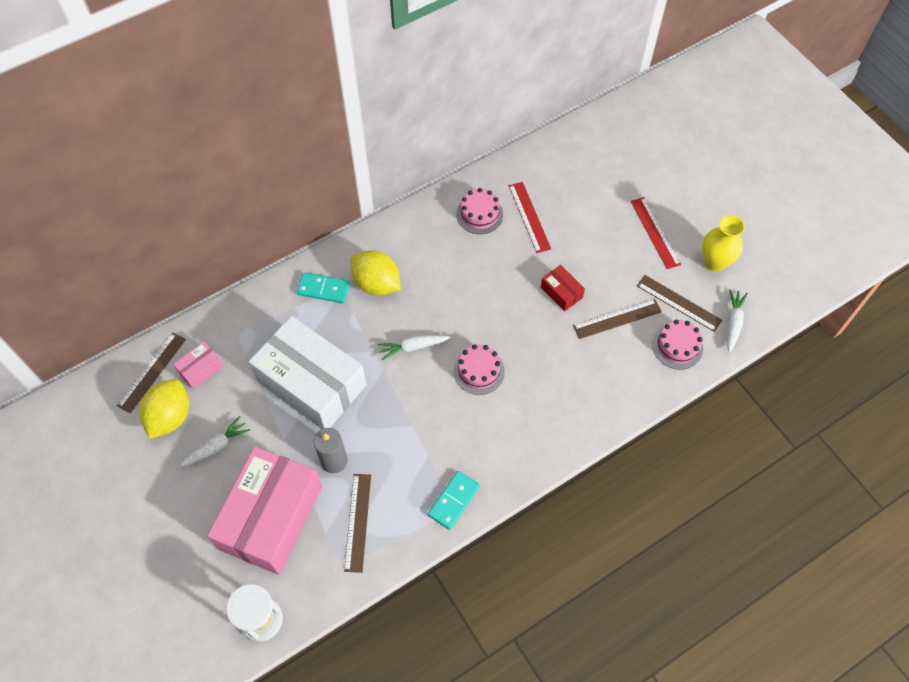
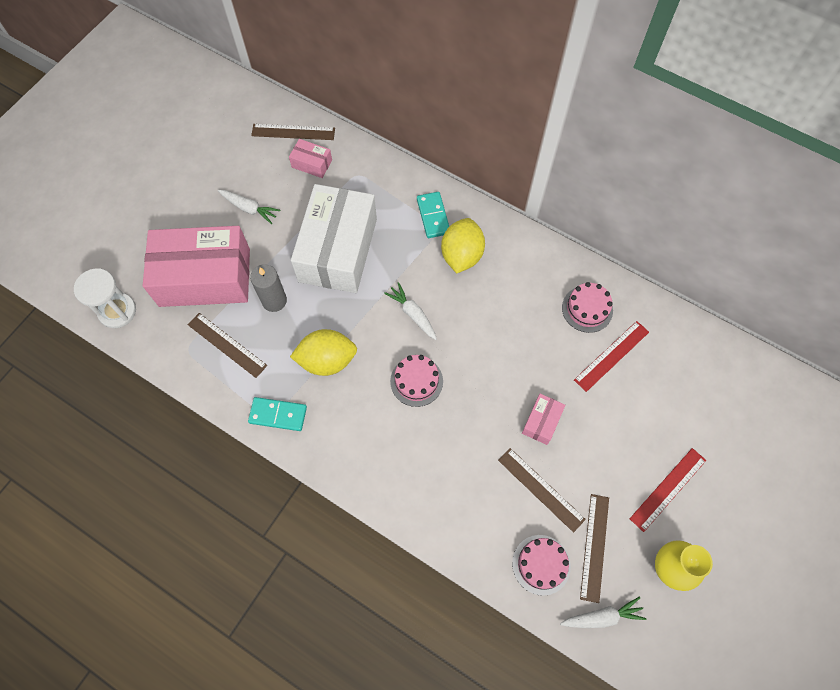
camera: 65 degrees right, 5 degrees up
yellow lemon [139,379,189,439] -> yellow lemon moved to [290,329,357,376]
brown ruler [344,474,371,573] -> brown ruler turned 60 degrees clockwise [188,313,267,378]
red box [541,265,585,312] -> pink box [522,394,565,445]

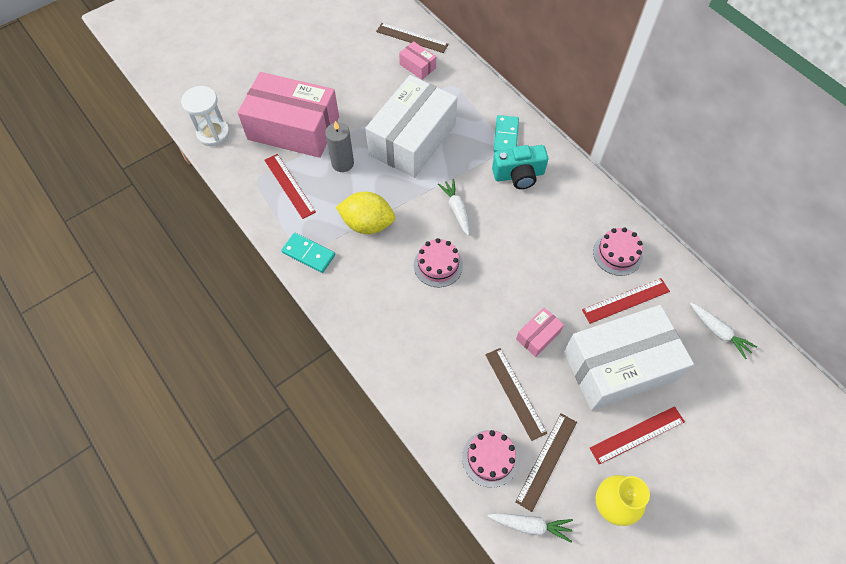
camera: 20 degrees right, 5 degrees down
brown ruler [188,313,267,378] -> red ruler [264,154,316,219]
white carrot [218,190,280,224] -> white carrot moved to [690,303,757,360]
yellow lemon [441,218,485,273] -> turquoise camera [492,145,548,189]
none -> white box [564,305,694,411]

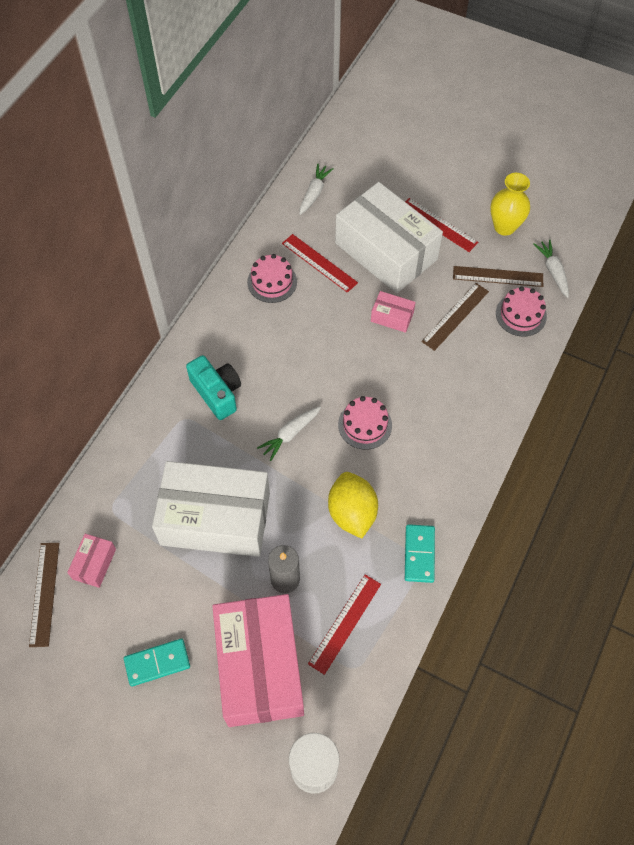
camera: 115 degrees left, 0 degrees up
turquoise domino [494,115,519,153] -> turquoise domino moved to [124,639,190,687]

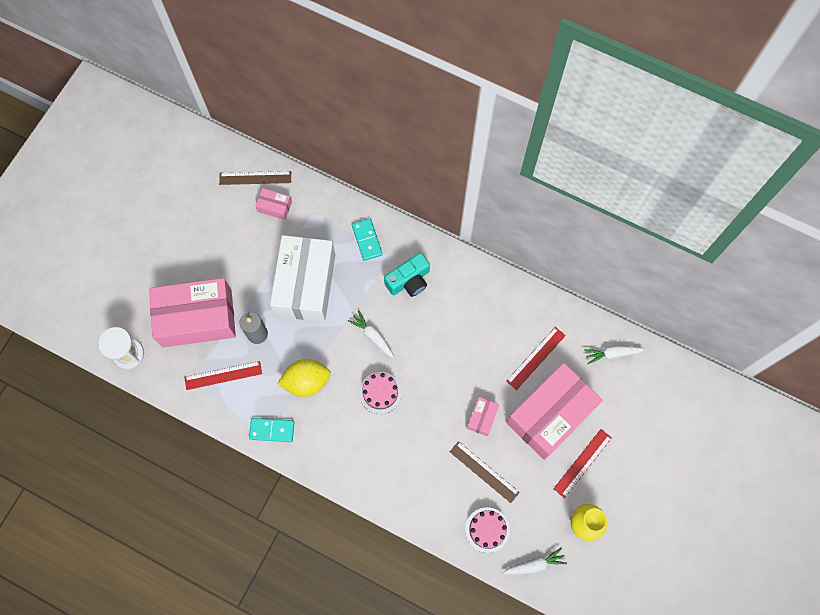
camera: 90 degrees right, 10 degrees up
turquoise domino [124,639,190,687] -> turquoise domino moved to [352,218,383,261]
pink cake [247,254,297,303] -> none
white carrot [299,164,334,215] -> white carrot turned 150 degrees clockwise [585,346,645,364]
red ruler [308,574,381,675] -> red ruler turned 45 degrees counterclockwise [184,361,262,390]
white box [335,182,443,293] -> pink box [506,363,603,460]
brown ruler [453,266,543,287] -> none

